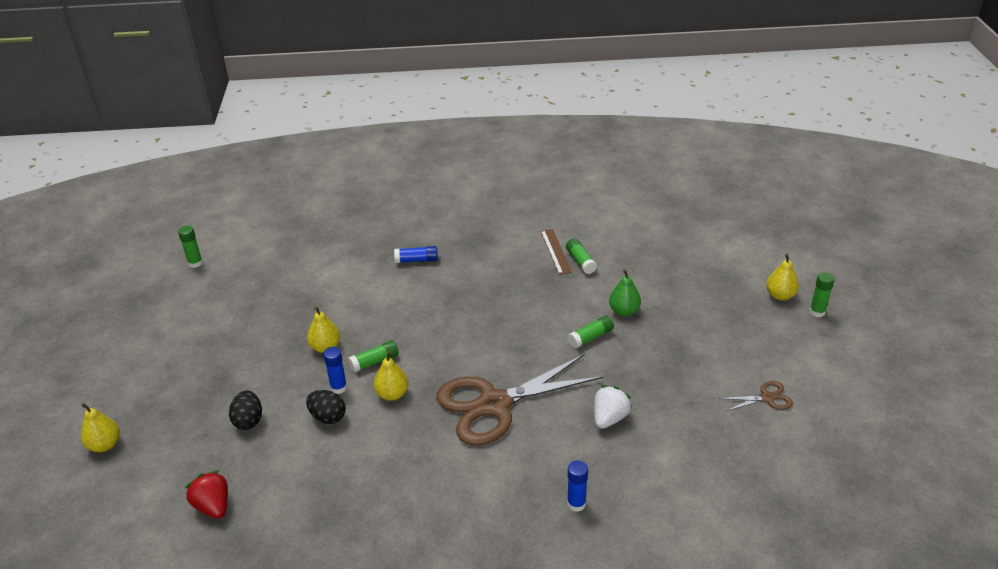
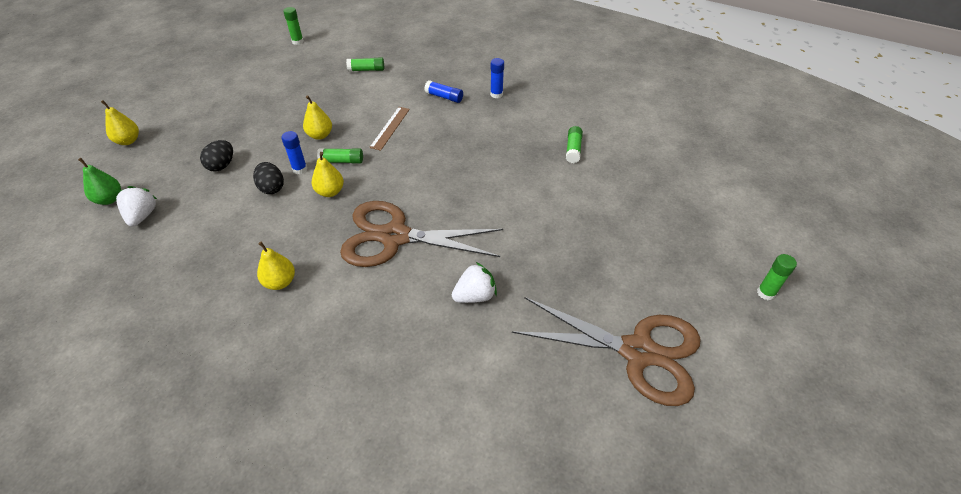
camera: 30 degrees right, 10 degrees up
red strawberry [185,470,228,519] -> white strawberry [116,186,157,227]
brown ruler [541,229,572,275] -> brown ruler moved to [369,107,410,151]
blue glue stick [567,460,588,512] -> blue glue stick moved to [490,58,504,98]
green glue stick [568,315,614,349] -> green glue stick moved to [346,58,384,72]
green pear [609,269,641,316] -> green pear moved to [78,158,121,205]
brown scissors [719,381,793,412] -> brown scissors [512,297,701,406], size x2.37
yellow pear [766,254,799,300] -> yellow pear moved to [257,241,295,290]

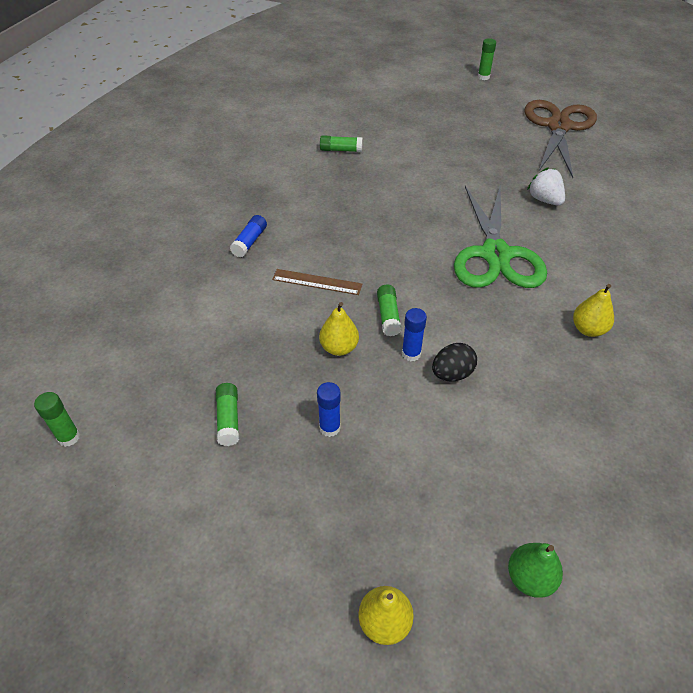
camera: 95 degrees left, 0 degrees up
white strawberry [116,186,157,227] -> none
black egg [200,140,233,171] -> none
yellow pear [312,152,344,197] -> none
brown scissors [340,201,503,267] -> green scissors [454,186,547,288]
green glue stick [346,58,384,72] -> green glue stick moved to [216,383,239,446]
blue glue stick [490,58,504,98] -> blue glue stick moved to [317,382,341,437]

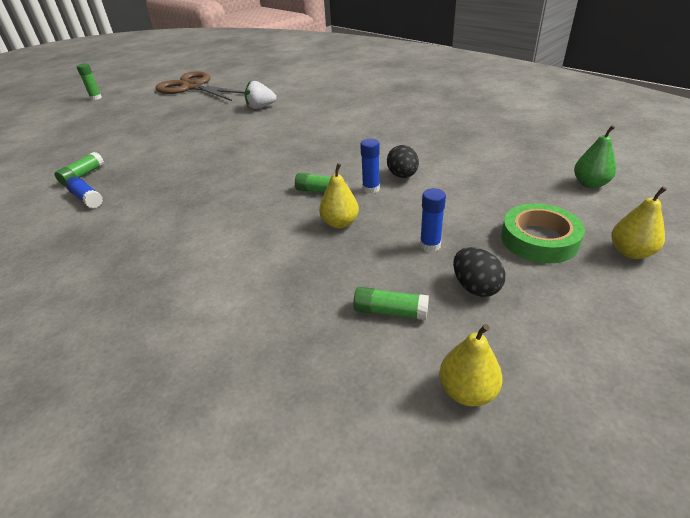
camera: 65 degrees left, 10 degrees down
green glue stick [34,392,80,447] -> none
blue glue stick [230,215,267,257] -> blue glue stick moved to [66,177,103,208]
brown ruler [272,269,362,295] -> none
green scissors [454,186,547,288] -> none
yellow pear [573,284,614,337] -> yellow pear moved to [439,324,503,406]
none -> black egg [453,247,506,297]
none -> green tape [501,203,585,263]

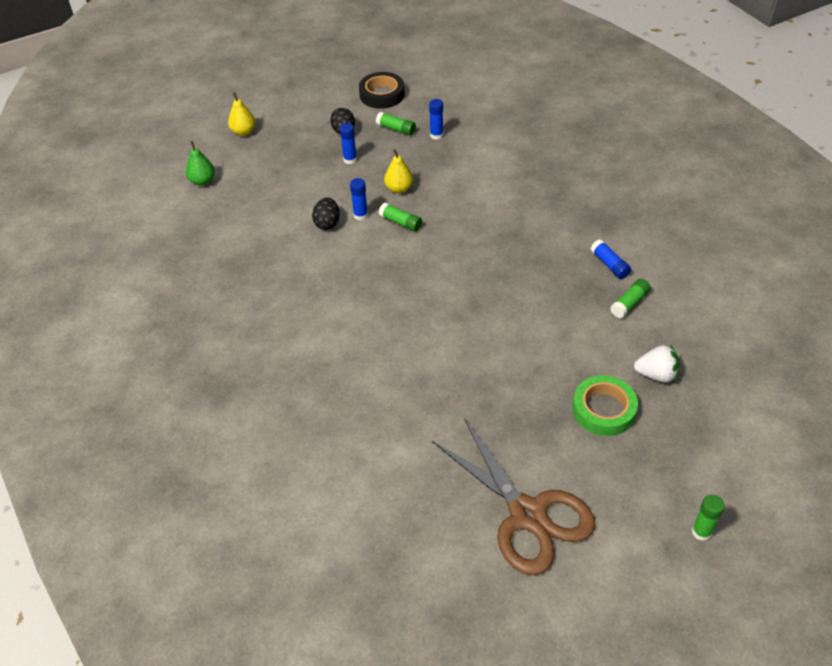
camera: 165 degrees left, 10 degrees up
white strawberry [245,80,276,109] -> white strawberry moved to [634,344,680,383]
yellow pear [439,324,503,406] -> black tape [359,72,405,109]
green tape [501,203,585,263] -> green tape moved to [572,375,638,436]
none -> blue glue stick [429,99,443,140]

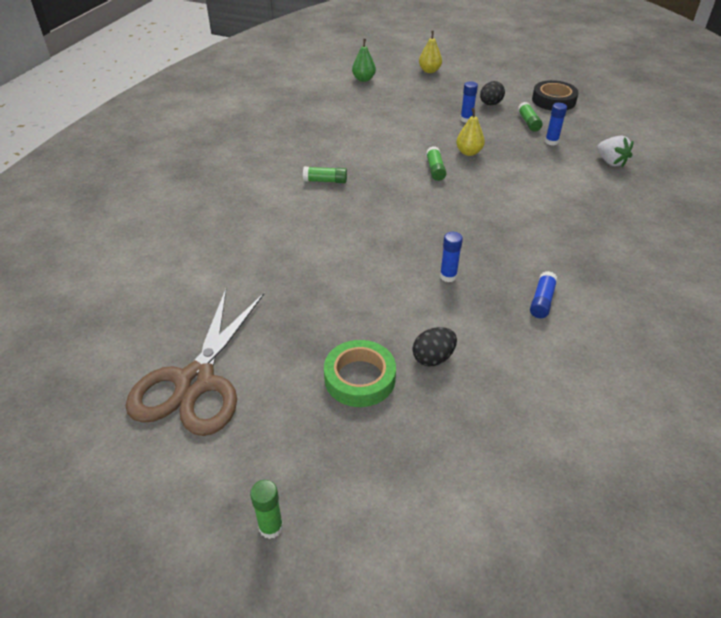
camera: 50 degrees right, 5 degrees down
black egg [312,197,340,230] -> black egg moved to [412,327,457,366]
blue glue stick [350,178,368,221] -> blue glue stick moved to [440,232,463,282]
green glue stick [610,279,650,318] -> green glue stick moved to [303,167,347,183]
white strawberry [634,344,680,383] -> white strawberry moved to [597,136,633,167]

